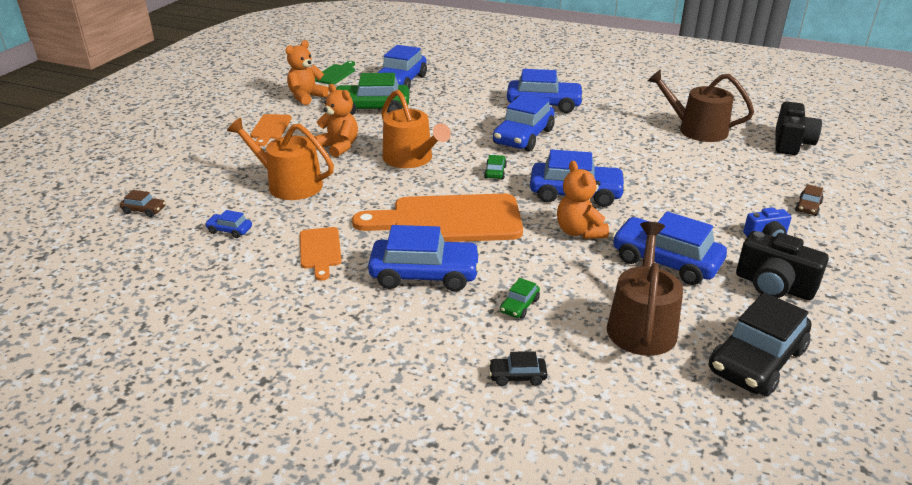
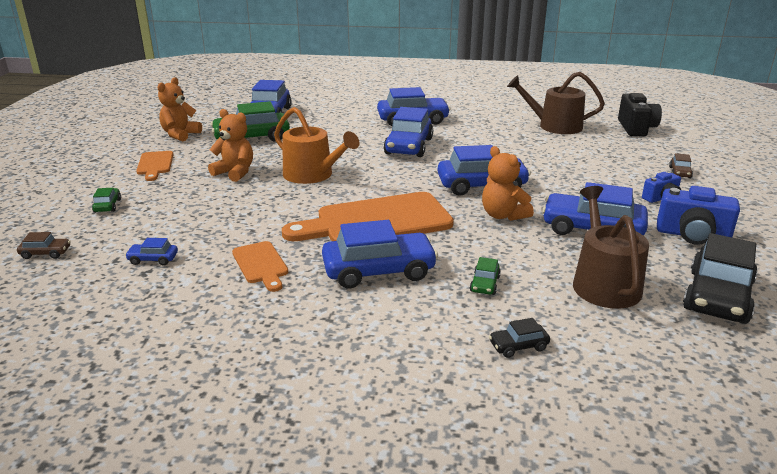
camera: 15 degrees left, 5 degrees down
orange watering can [227,118,334,200] -> none
green cutting board [315,61,355,84] -> none
green car [484,155,507,179] -> green car moved to [92,188,121,213]
black camera [736,231,829,300] -> blue camera [657,186,740,245]

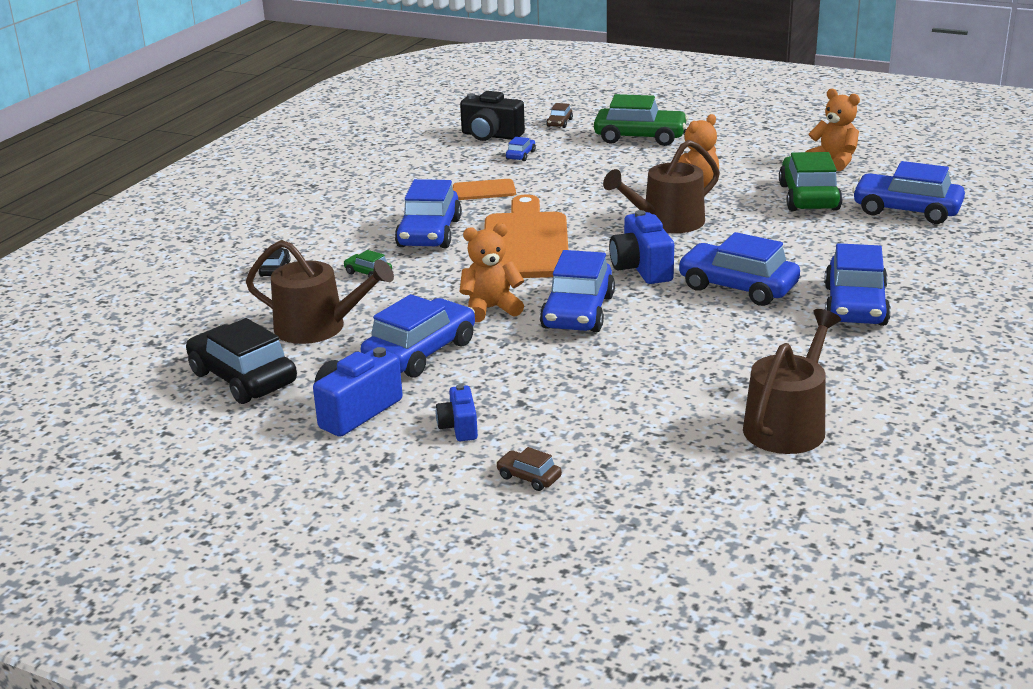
camera: 110 degrees right, 0 degrees up
green car [92,188,121,213] -> green car [594,94,688,146], size x2.25
orange cutting board [136,151,173,181] -> none
orange watering can [274,107,359,184] -> brown watering can [603,140,720,233]
black camera [618,93,662,136] -> black camera moved to [460,91,525,141]
none -> blue camera [609,210,674,284]

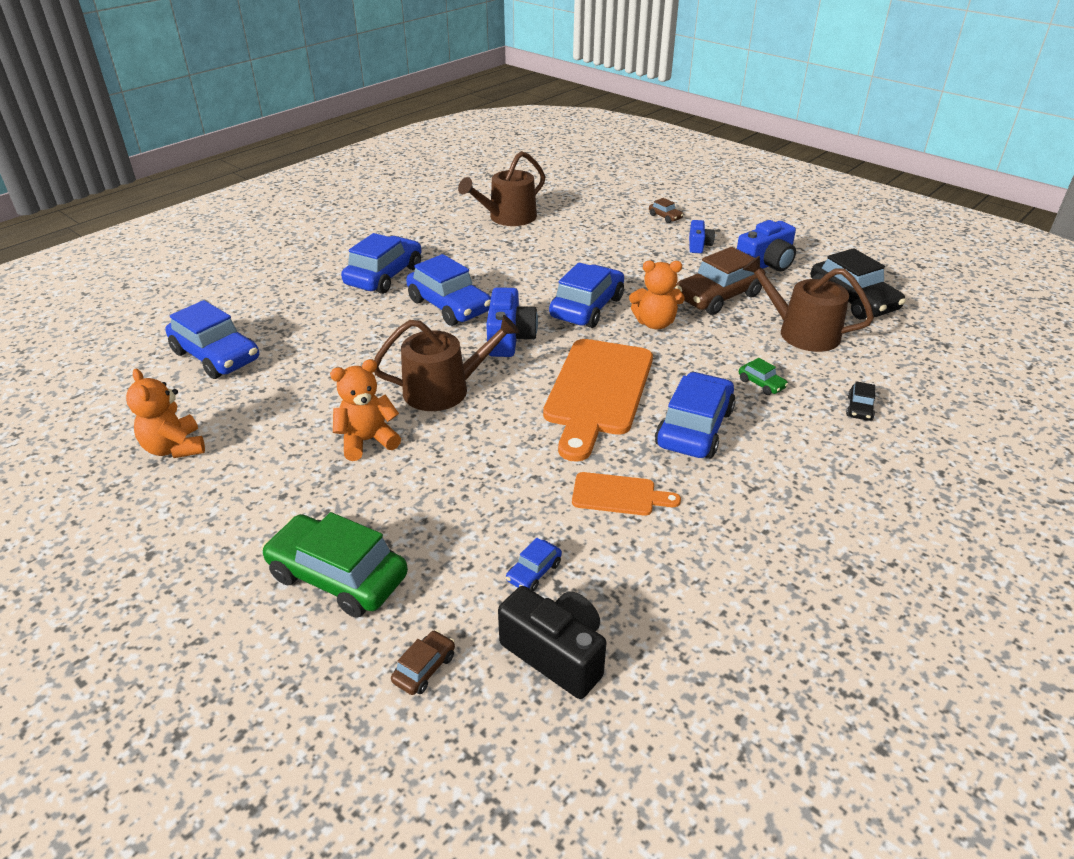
camera: 165 degrees left, 10 degrees up
blue car [361,294,475,378] -> brown car [675,247,765,315]
green car [779,152,842,211] -> none

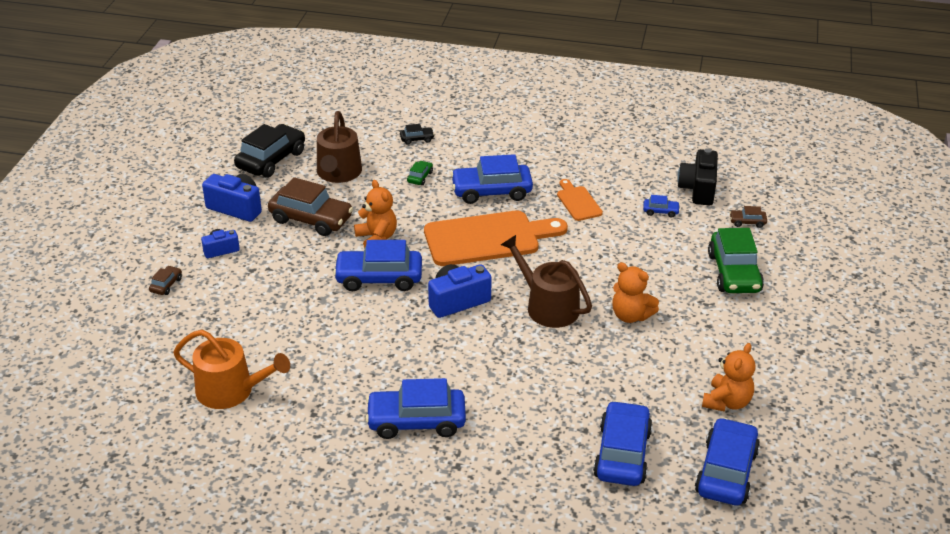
camera: 120 degrees left, 0 degrees up
blue car [406,254,491,326] -> blue car moved to [695,417,760,505]
brown watering can [458,151,545,226] -> orange watering can [173,330,290,409]

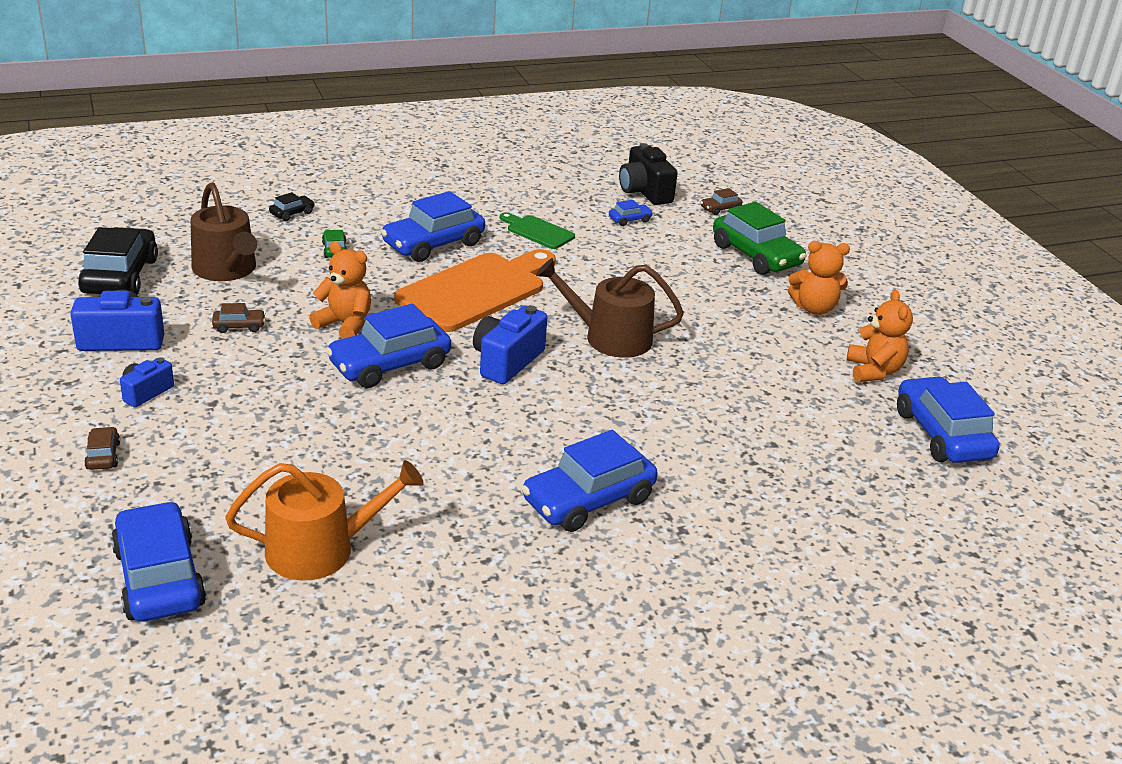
camera: 35 degrees left, 5 degrees down
brown car [268,177,353,236] -> brown car [212,303,266,333], size x0.44
orange cutting board [557,179,603,221] -> green cutting board [500,212,575,249]
blue car [593,401,653,486] -> blue car moved to [111,501,206,622]
orange teddy bear [612,262,659,323] -> orange teddy bear moved to [788,241,850,315]

